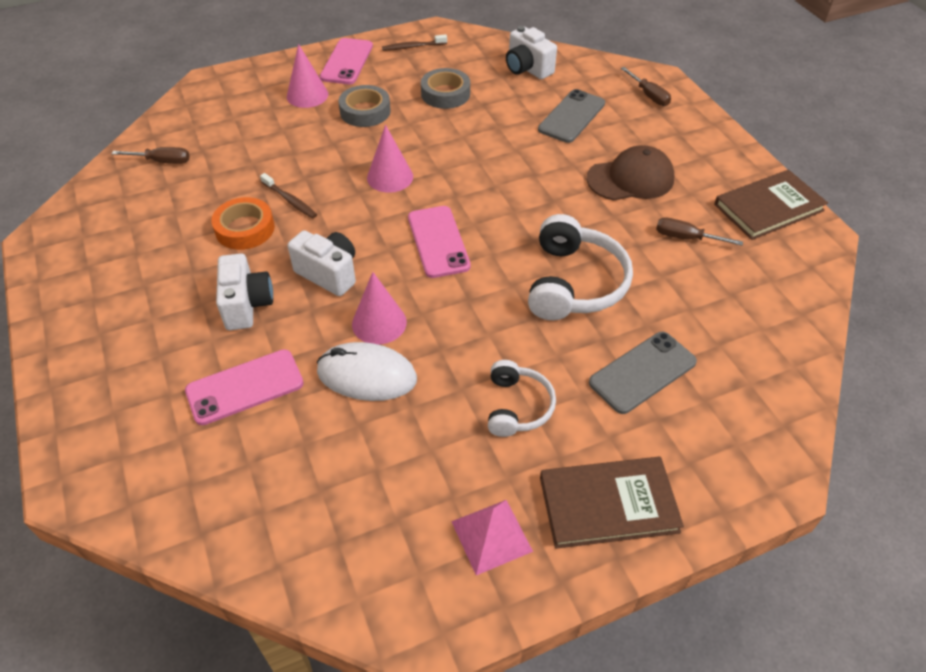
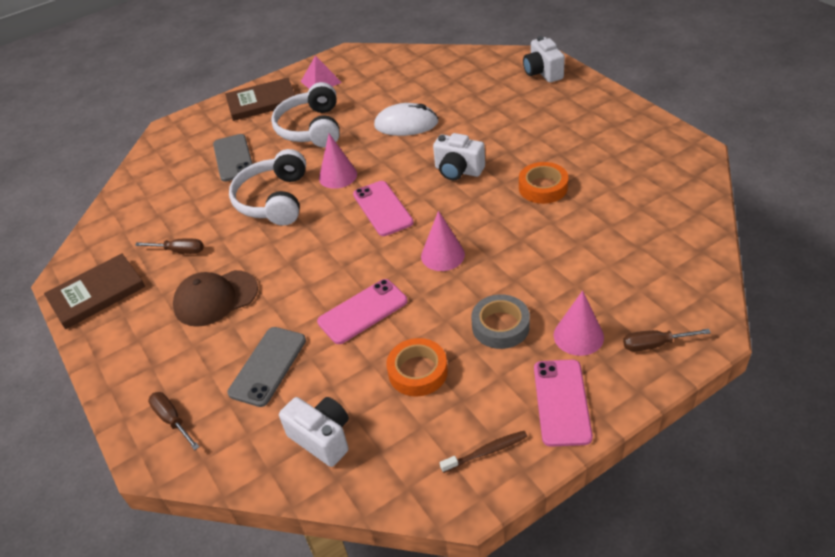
camera: 175 degrees right, 5 degrees down
brown screwdriver [112,147,190,164] -> brown screwdriver moved to [623,329,711,351]
pink phone [185,349,304,425] -> pink phone moved to [317,279,408,344]
white camera [216,253,273,330] -> white camera moved to [523,36,565,83]
brown toothbrush [260,173,317,219] -> none
pink cone [352,272,407,345] -> pink cone moved to [319,134,357,189]
grey tape [421,68,470,109] -> orange tape [387,338,448,397]
white headphones [488,360,556,437] -> white headphones [271,82,339,147], size x1.66
grey phone [589,332,697,414] -> grey phone turned 60 degrees counterclockwise [213,134,253,182]

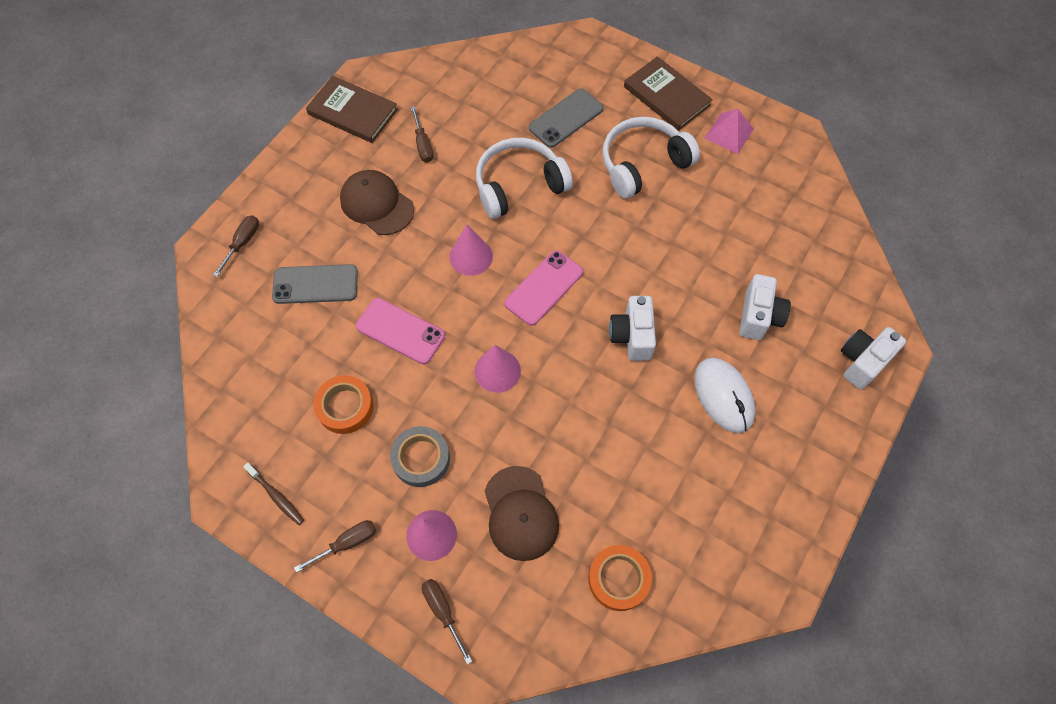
camera: 60 degrees right, 20 degrees up
white camera [279,397,349,467] -> white camera moved to [739,274,791,340]
pink cone [319,134,357,189] -> pink cone moved to [449,224,493,276]
white mouse [374,103,439,136] -> white mouse moved to [694,357,756,433]
orange tape [519,162,568,204] -> orange tape moved to [588,545,652,611]
pink phone [534,360,593,447] -> brown screwdriver [294,520,376,573]
none -> brown cap [485,466,559,561]

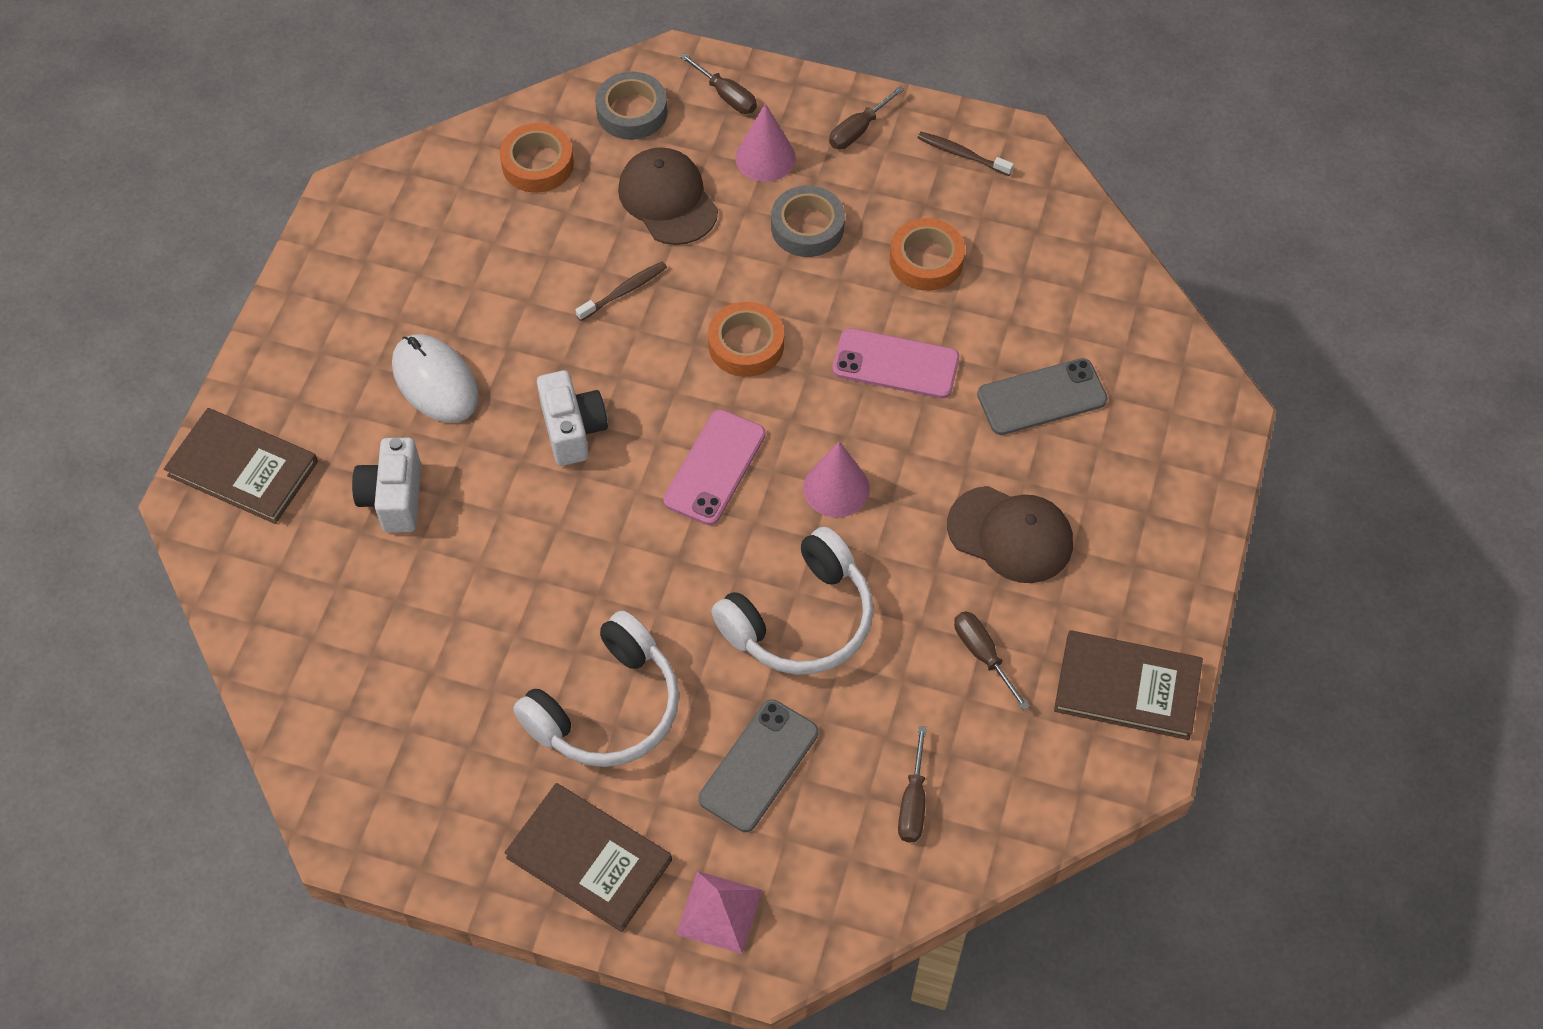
camera: 165 degrees right, 5 degrees down
brown screwdriver [213,216,259,277] -> brown screwdriver moved to [898,726,927,842]
pink cone [474,345,521,393] -> orange tape [708,302,784,377]
pink pyramid [704,109,754,154] -> pink pyramid moved to [676,871,762,954]
white camera [840,327,906,390] -> brown book [164,408,318,524]
none -> brown toothbrush [575,261,667,321]
none -> grey tape [595,72,667,140]

